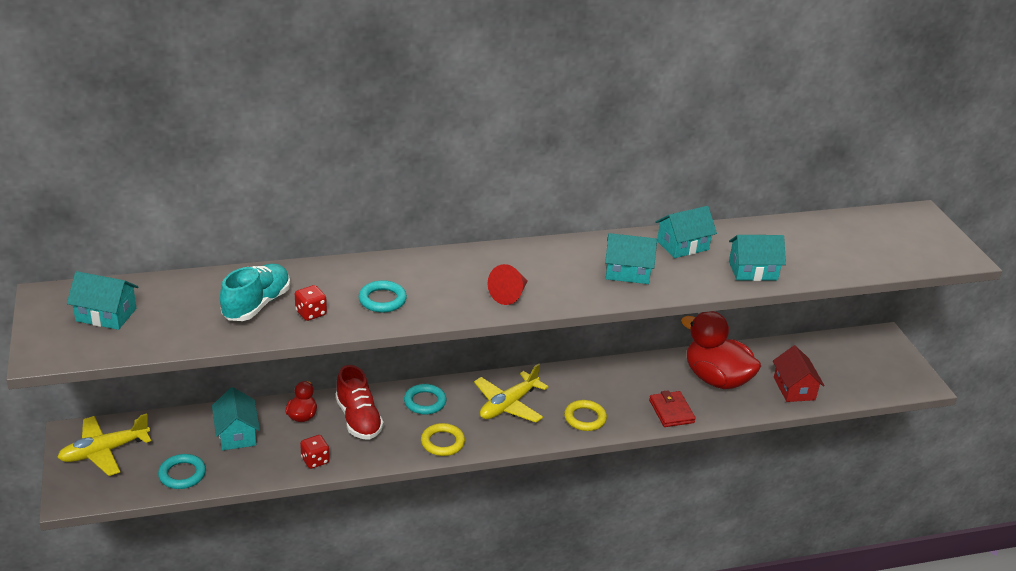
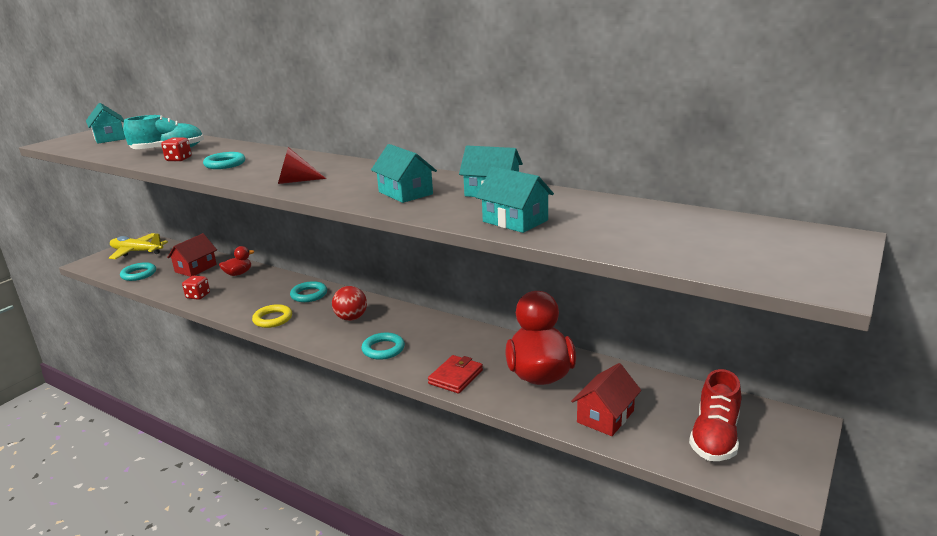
camera: 50 degrees right, 10 degrees down
turquoise house [212,387,260,450] -> red house [167,233,217,277]
red shoe [335,365,384,440] -> red shoe moved to [689,369,741,461]
yellow plane [474,363,548,423] -> red ball [332,286,367,321]
yellow ring [564,400,607,431] -> turquoise ring [362,333,405,360]

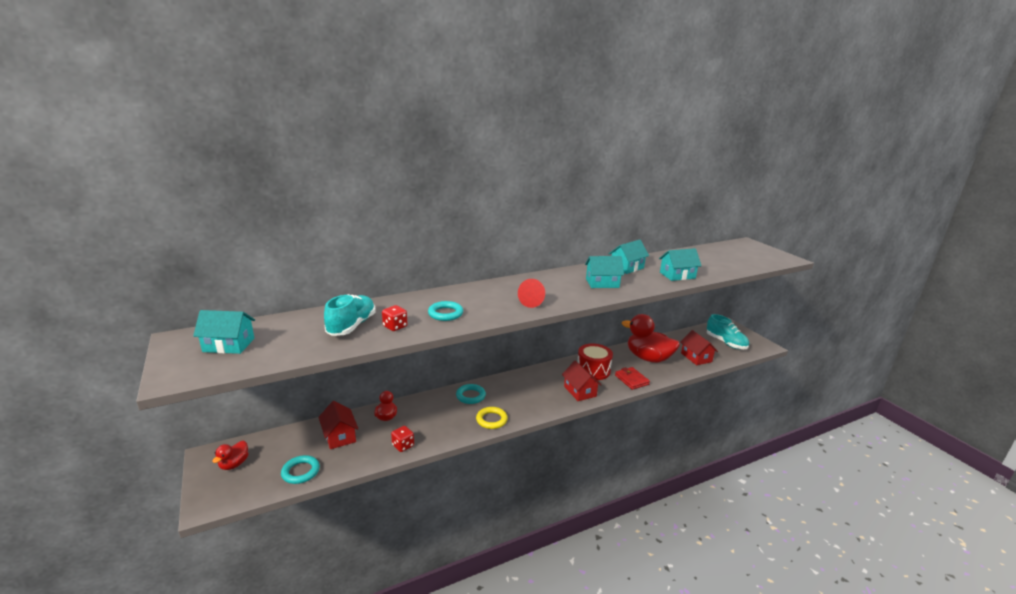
camera: 60 degrees left, 0 degrees up
yellow plane [109,233,168,259] -> red duck [212,440,249,470]
red ball [332,286,367,321] -> none
turquoise ring [362,333,405,360] -> red house [562,361,601,401]
red shoe [689,369,741,461] -> turquoise shoe [707,314,749,349]
none -> red drum [578,344,613,380]

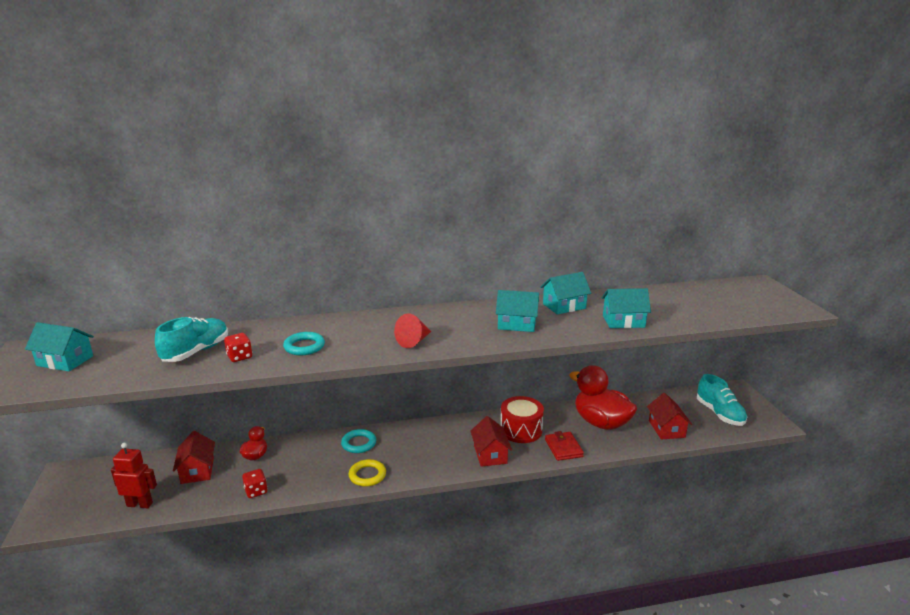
camera: 15 degrees right, 0 degrees up
red duck [212,440,249,470] -> none
turquoise ring [281,455,320,484] -> red robot [111,443,157,508]

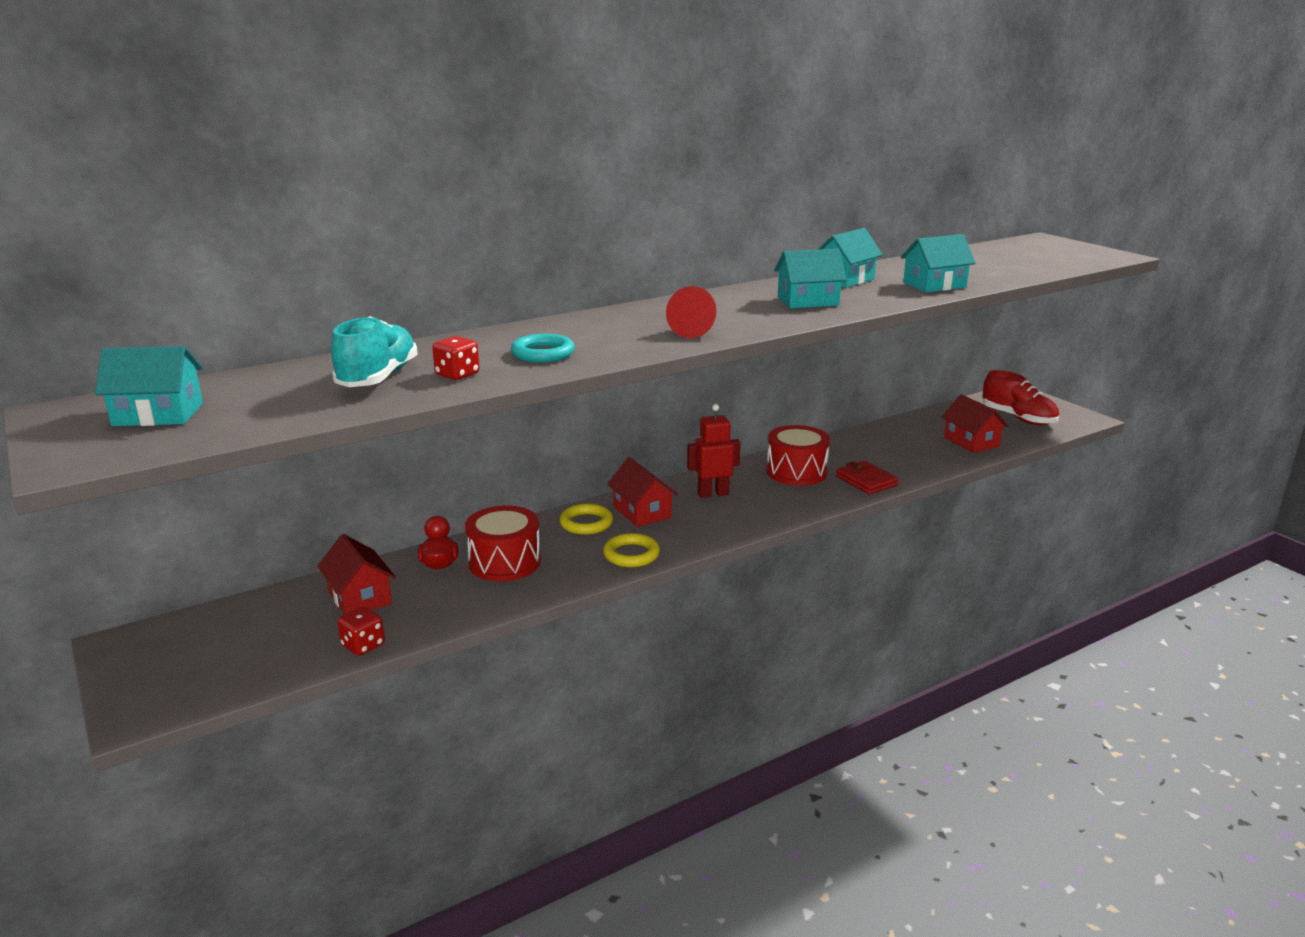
camera: 20 degrees left, 0 degrees up
red robot [111,443,157,508] -> red robot moved to [687,404,740,498]
red dice [242,469,268,498] -> red dice moved to [337,607,385,656]
turquoise ring [341,429,376,453] -> yellow ring [559,503,613,535]
red house [470,416,512,467] -> red house moved to [607,457,678,527]
red duck [569,365,637,430] -> none
turquoise shoe [697,374,747,426] -> red shoe [983,370,1059,425]
none -> red drum [465,506,541,581]

